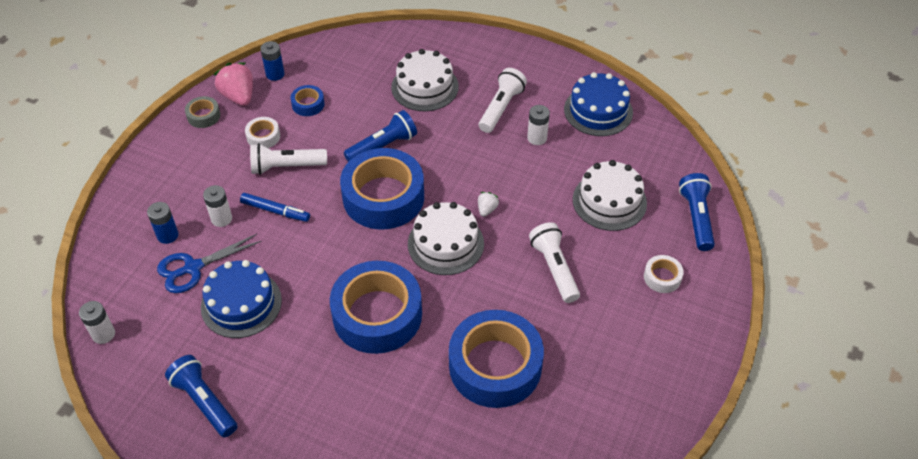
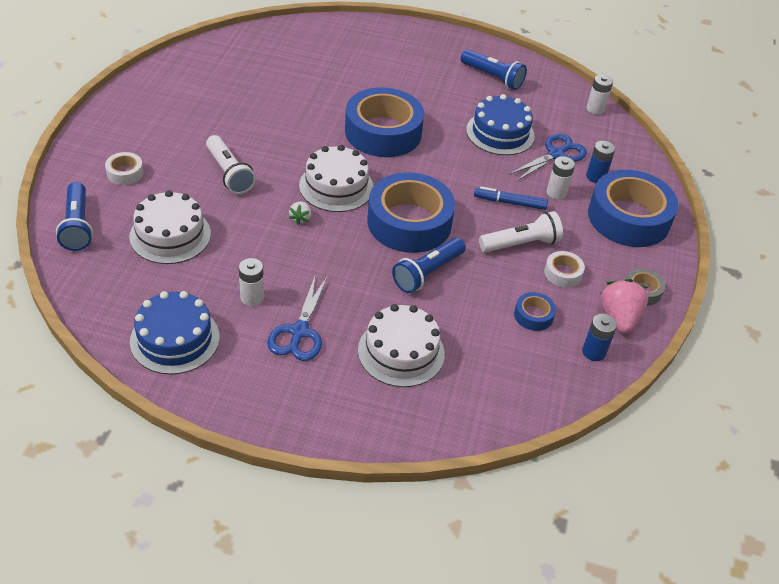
camera: 165 degrees right, 5 degrees down
pink strawberry [213,63,253,106] -> pink strawberry turned 135 degrees counterclockwise [601,279,649,334]
blue tape [449,310,544,408] -> blue tape moved to [588,170,678,247]
white flashlight [479,68,527,133] -> blue scissors [267,274,328,361]

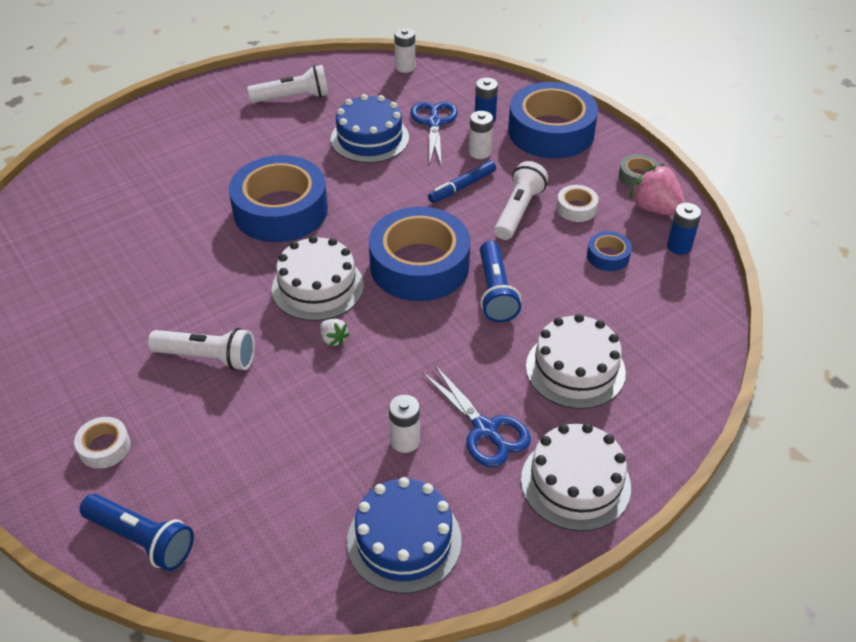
camera: 45 degrees left, 0 degrees up
white cake [129,190,211,264] -> white cake moved to [521,423,631,531]
blue flashlight [460,49,527,90] -> white flashlight [247,65,329,103]

